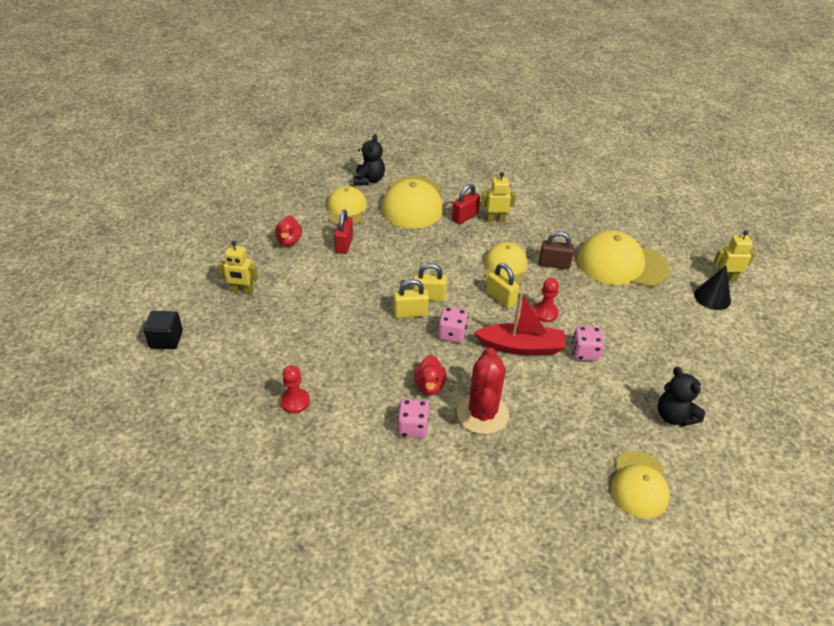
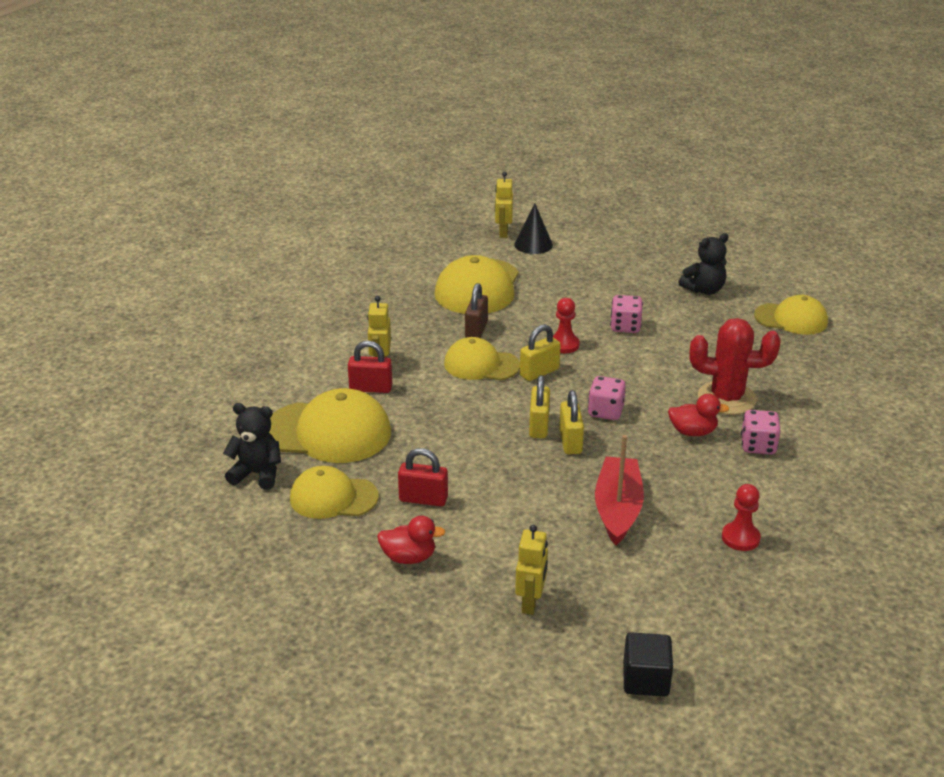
camera: 85 degrees left, 10 degrees down
red padlock [452,184,480,224] -> red padlock turned 45 degrees counterclockwise [348,341,392,393]
red boat [474,292,566,355] -> red boat moved to [595,435,644,545]

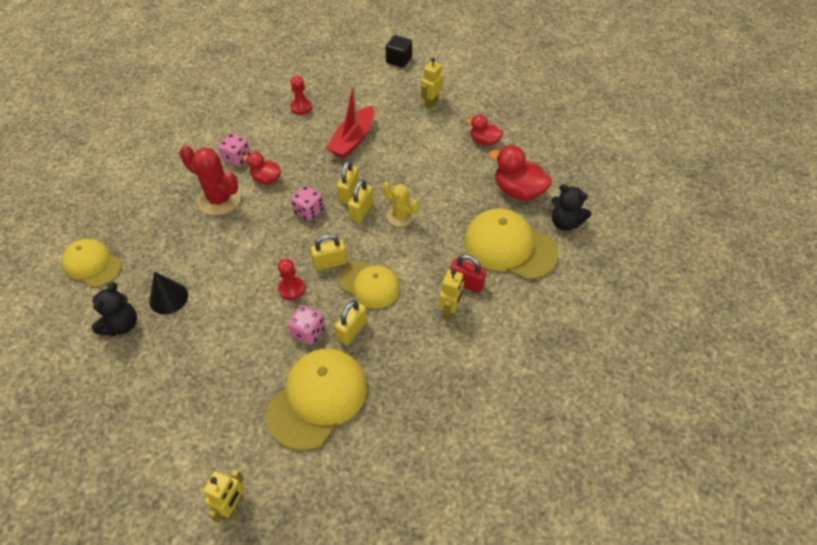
camera: 160 degrees left, 20 degrees up
yellow cap [290,466,379,519] -> red duck [489,145,552,201]
red padlock [398,448,448,506] -> none
brown padlock [465,283,488,338] -> yellow padlock [334,300,367,345]
black cone [514,204,553,254] -> black cone moved to [149,272,188,315]
pink dice [610,295,643,333] -> pink dice moved to [288,305,325,345]
black teddy bear [679,233,729,295] -> black teddy bear turned 120 degrees clockwise [92,282,137,336]
none -> yellow cactus [382,182,419,227]

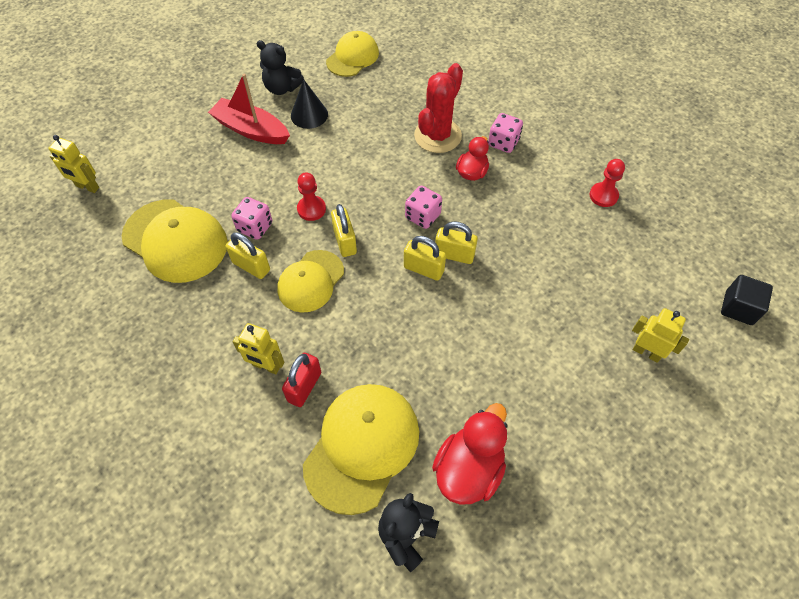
camera: 90 degrees right, 5 degrees up
red boat [326,86,374,159] -> red boat moved to [208,74,290,144]
yellow cactus [382,182,419,227] -> none
red duck [466,115,503,146] -> none

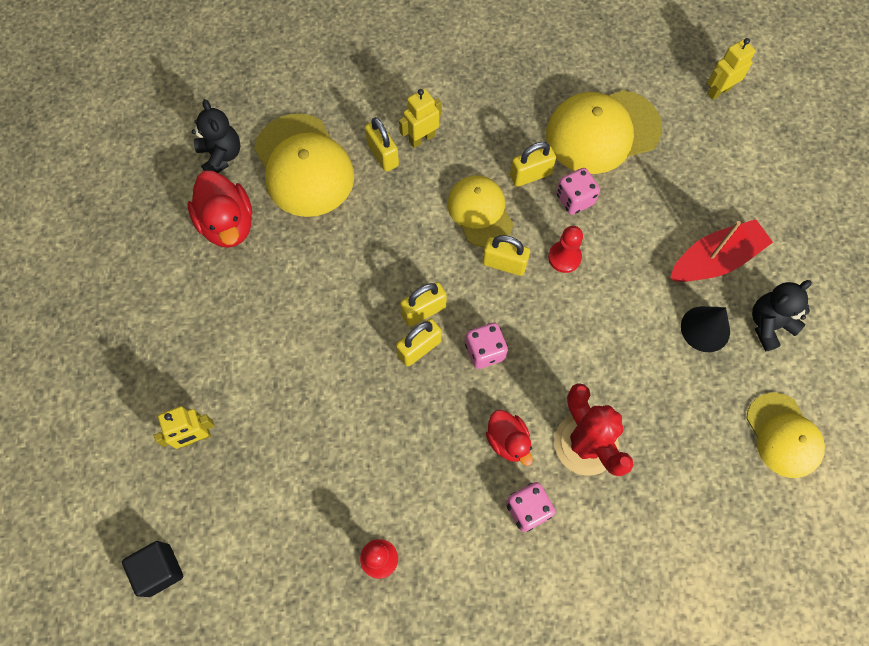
camera: 125 degrees right, 10 degrees up
red padlock [282,353,321,407] -> yellow padlock [365,117,399,172]

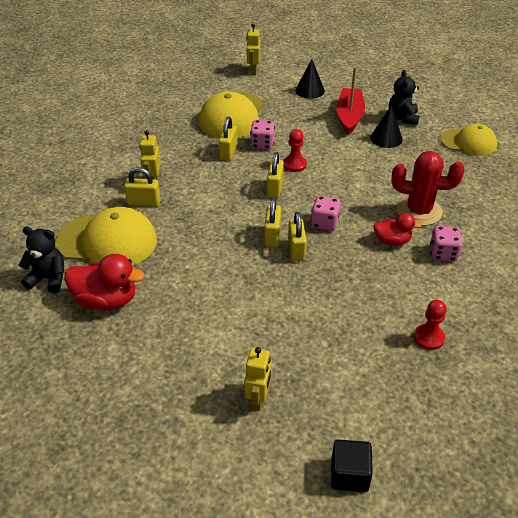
camera: 55 degrees left, 25 degrees down
yellow cap [448,175,513,247] -> none
yellow padlock [482,235,530,276] -> yellow padlock turned 45 degrees counterclockwise [267,152,284,198]
none -> black cone [295,59,325,99]

